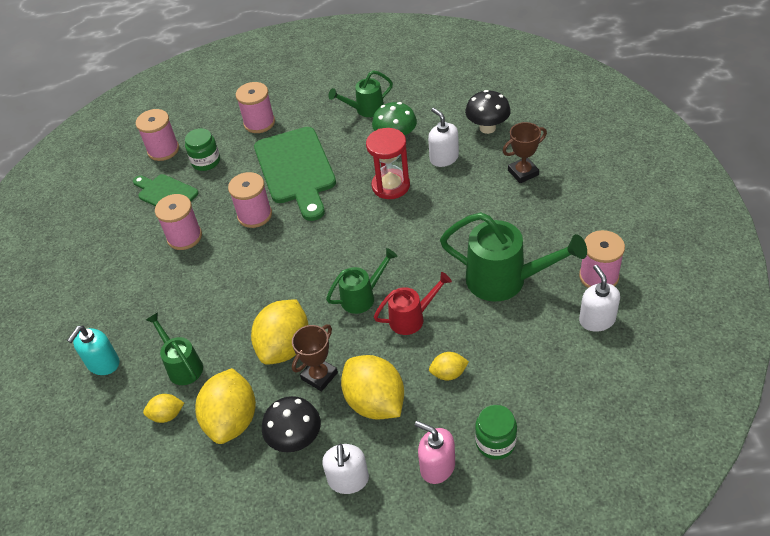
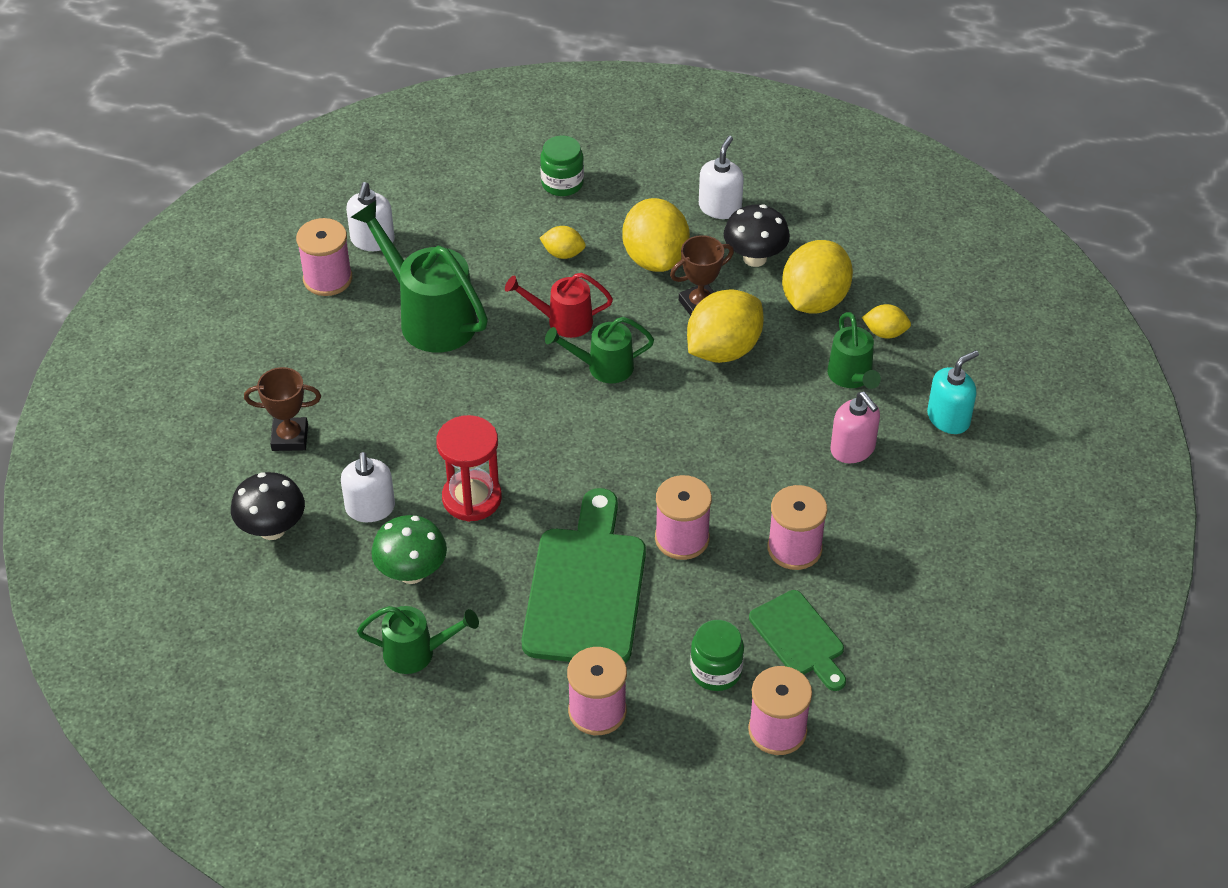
camera: 160 degrees left, 0 degrees up
pink soap dispenser [415,421,455,484] -> pink soap dispenser moved to [831,392,880,463]

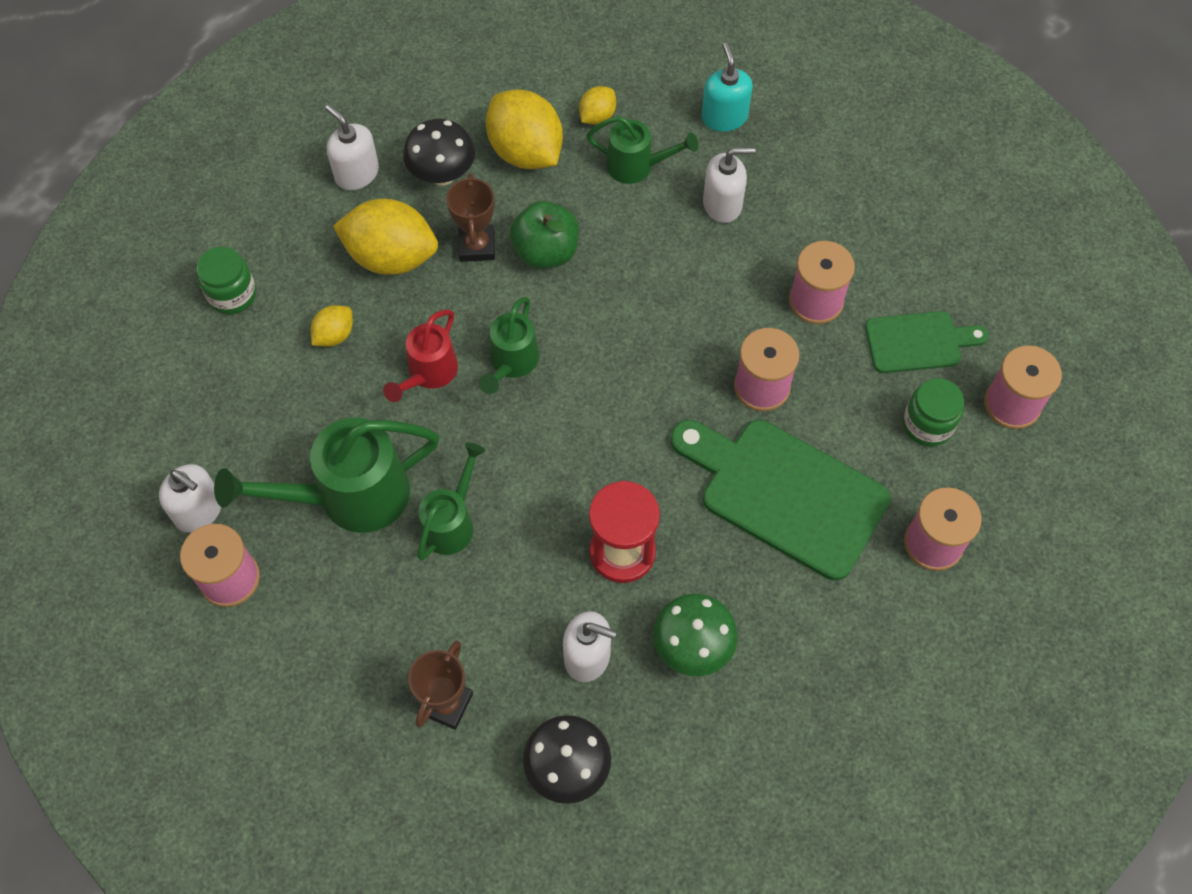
camera: 65 degrees left, 15 degrees up
green watering can [357,606,479,674] -> green watering can moved to [417,442,485,560]
yellow lemon [687,289,763,363] -> green apple [510,201,579,269]
pink soap dispenser [831,392,880,463] -> white soap dispenser [703,147,756,223]

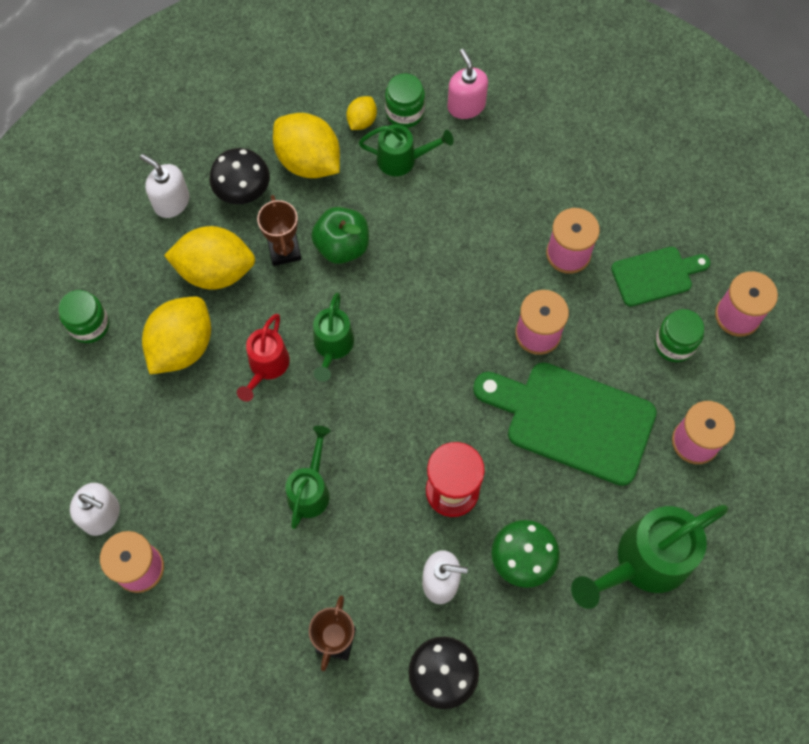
camera: 10 degrees left, 5 degrees up
green watering can [214,418,439,533] -> green watering can moved to [571,505,728,609]
yellow lemon [311,305,353,347] -> yellow lemon [142,297,211,374], size x2.02
turquoise soap dispenser [701,43,753,132] -> pink soap dispenser [448,49,488,119]
white soap dispenser [703,147,756,223] -> none
none -> green jar [385,74,425,128]

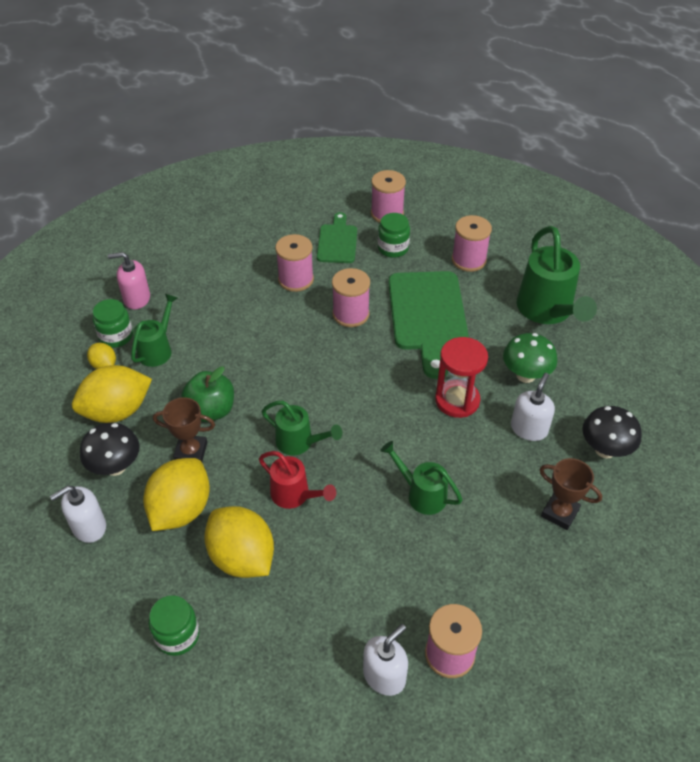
camera: 70 degrees left, 20 degrees down
green cutting board [473,362,657,486] -> green cutting board turned 45 degrees counterclockwise [388,271,469,379]

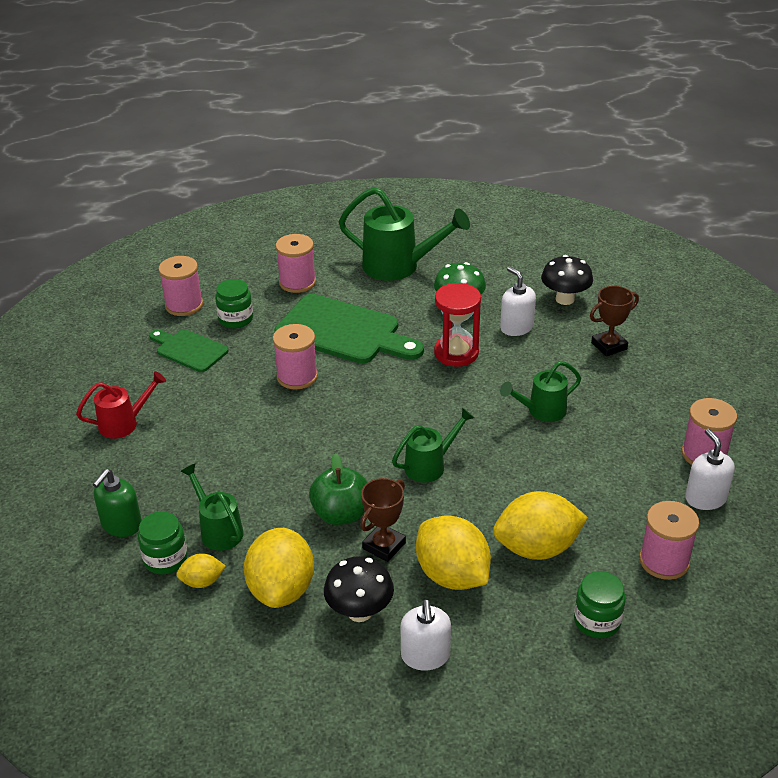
camera: 60 degrees left, 10 degrees down
pink soap dispenser [108,252,150,309] -> green soap dispenser [92,469,142,537]
red watering can [259,451,336,509] -> red watering can moved to [76,371,166,439]
pink spool [275,234,314,292] -> pink spool moved to [639,501,699,580]

